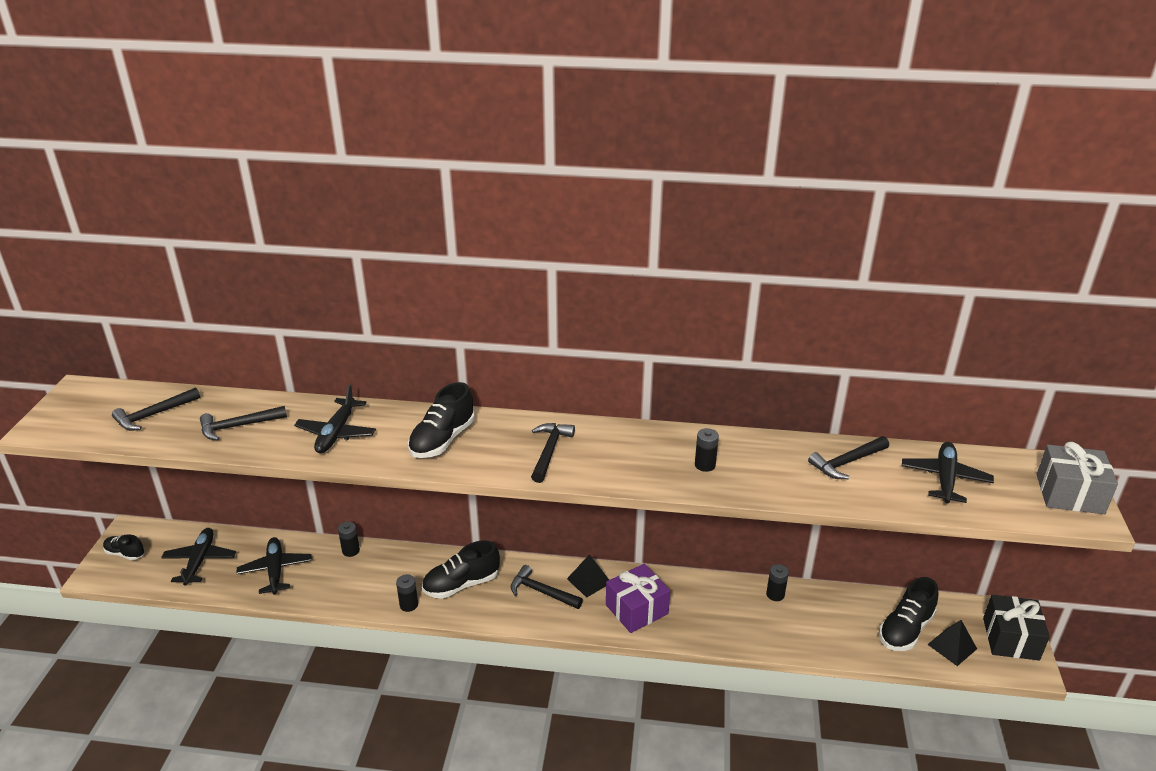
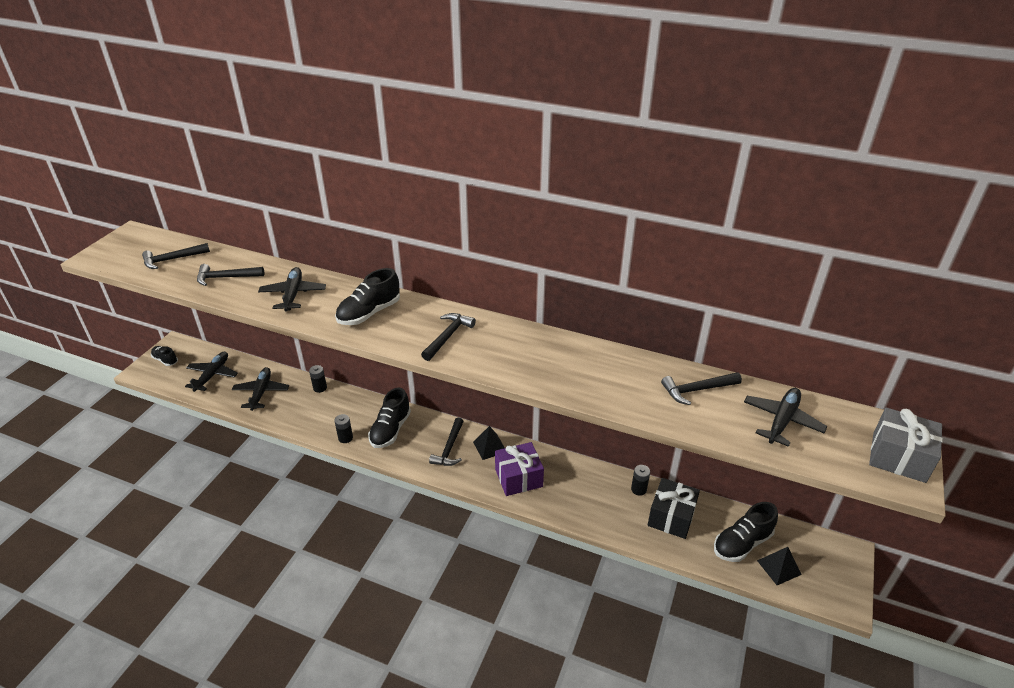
camera: 15 degrees right, 5 degrees up
black plane [294,384,376,453] -> black plane turned 150 degrees clockwise [258,267,326,311]
black shoe [422,540,500,599] -> black shoe turned 60 degrees counterclockwise [368,388,411,448]
black hammer [511,565,583,609] -> black hammer turned 120 degrees counterclockwise [429,418,464,466]
black battery [695,428,719,472] -> none
black gift [983,595,1050,661] -> black gift moved to [648,478,700,539]

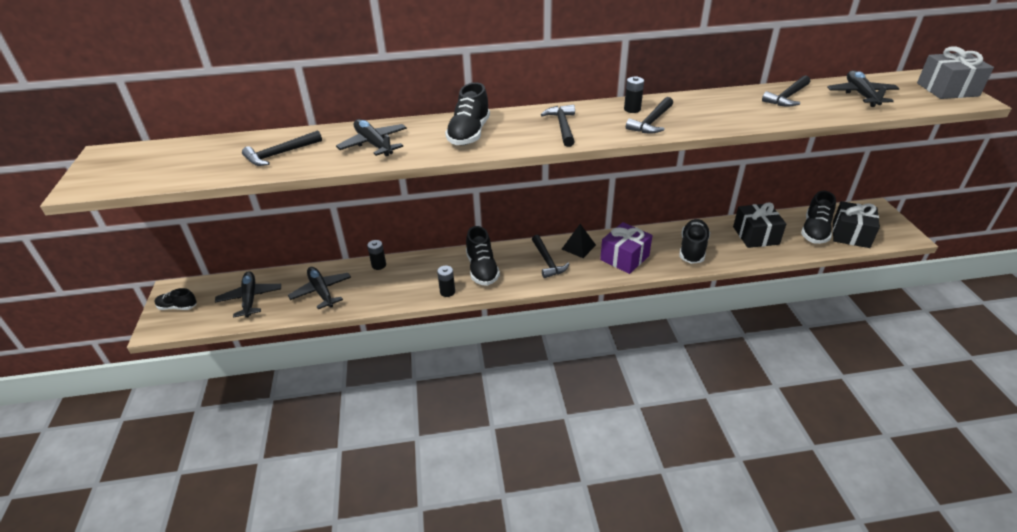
camera: 30 degrees left, 0 degrees up
black hammer [142,243,210,269] -> black hammer moved to [626,97,673,134]
black battery [631,465,650,496] -> black battery moved to [624,76,644,113]
black pyramid [757,547,802,585] -> black gift [833,201,880,248]
none -> black shoe [679,219,710,264]

